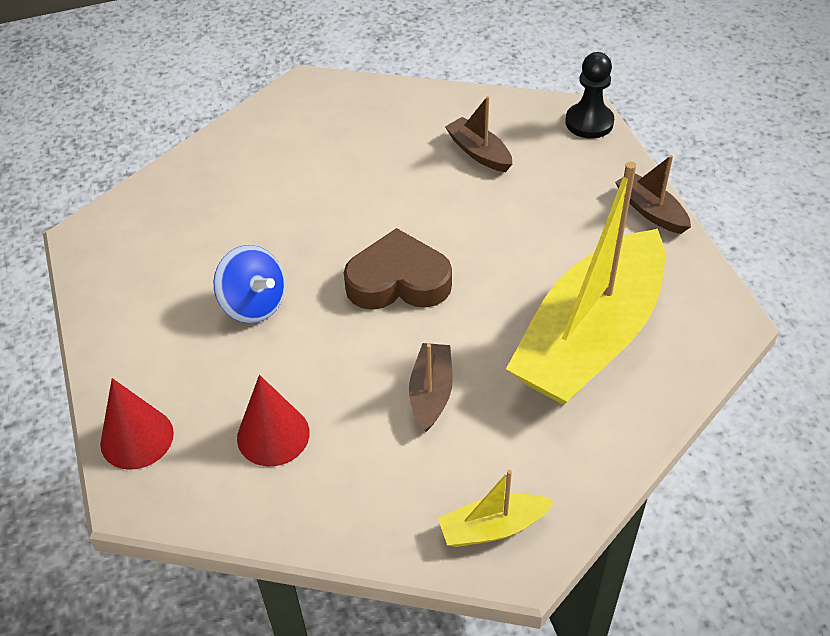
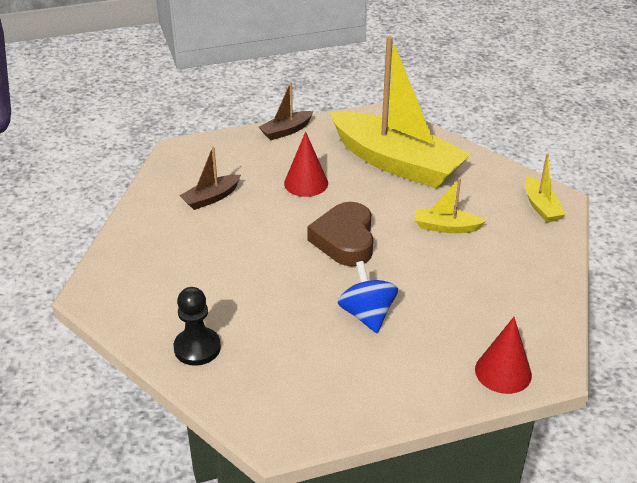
camera: 90 degrees left, 10 degrees down
blue spinning top [213,245,285,323] -> blue spinning top turned 60 degrees counterclockwise [338,261,398,333]
red cone [237,375,310,467] -> red cone moved to [284,132,328,197]
brown boat [409,343,453,432] -> yellow boat [414,178,486,233]
black pawn [565,52,614,138] -> black pawn moved to [174,287,221,366]

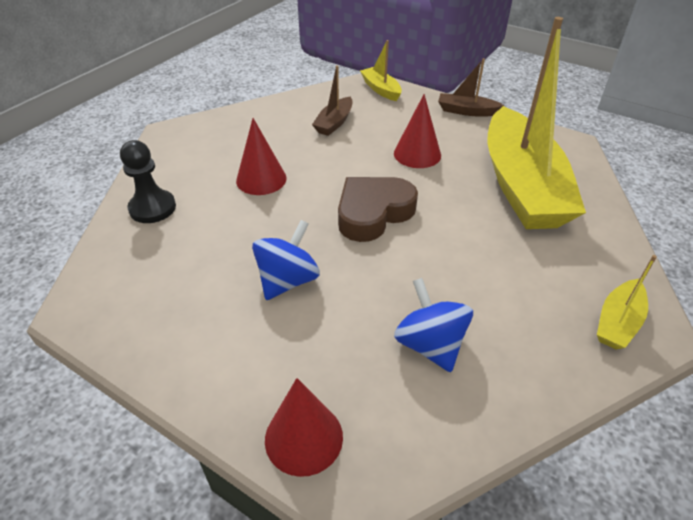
camera: 50 degrees right, 5 degrees up
brown boat [180,146,241,210] -> brown boat turned 75 degrees counterclockwise [312,65,353,136]
yellow boat [414,178,486,233] -> yellow boat moved to [360,40,402,101]
none -> red cone [236,118,287,195]
none -> blue spinning top [394,278,473,372]

